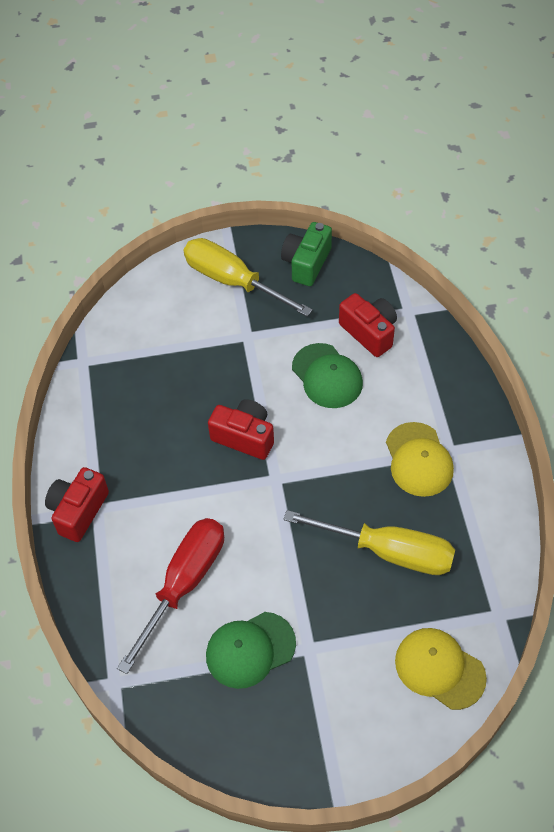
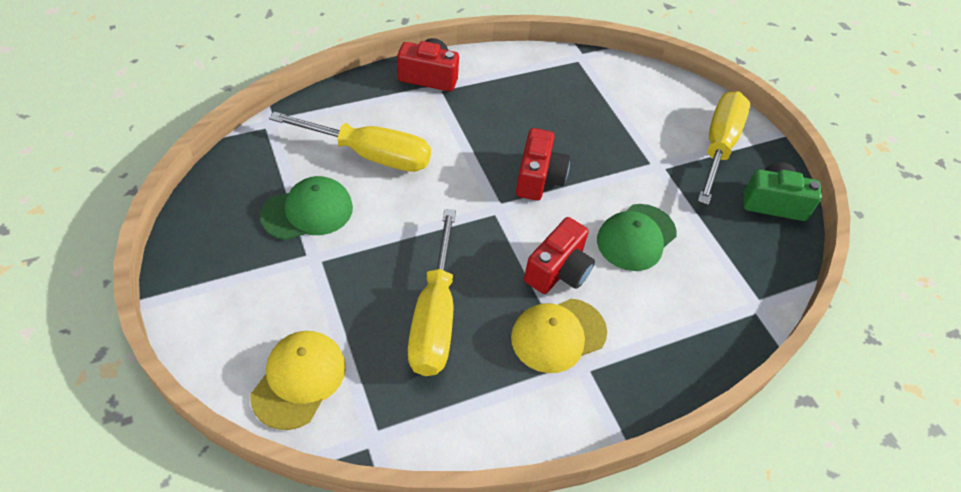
camera: 70 degrees right, 5 degrees down
red screwdriver [117,518,224,674] -> yellow screwdriver [269,112,431,172]
green cap [206,612,296,689] -> green cap turned 105 degrees clockwise [260,176,353,240]
red camera [339,293,397,357] -> red camera moved to [524,217,595,294]

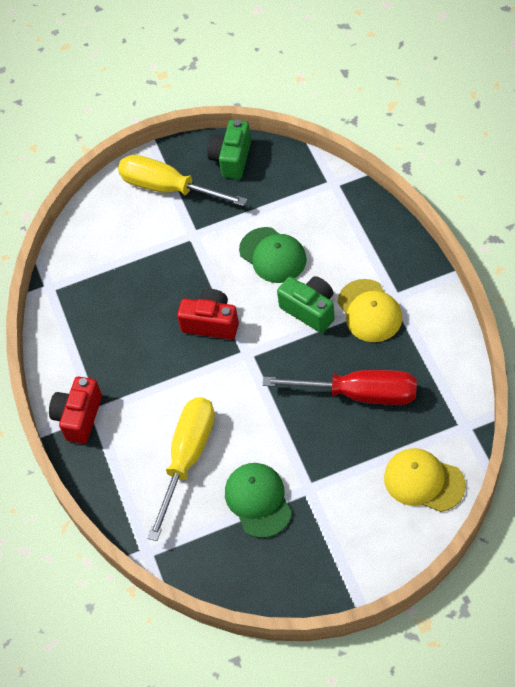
camera: 75 degrees left, 5 degrees up
yellow screwdriver [408,209,456,376] -> red screwdriver [262,370,417,405]
red camera [524,217,595,294] -> green camera [277,276,335,333]

